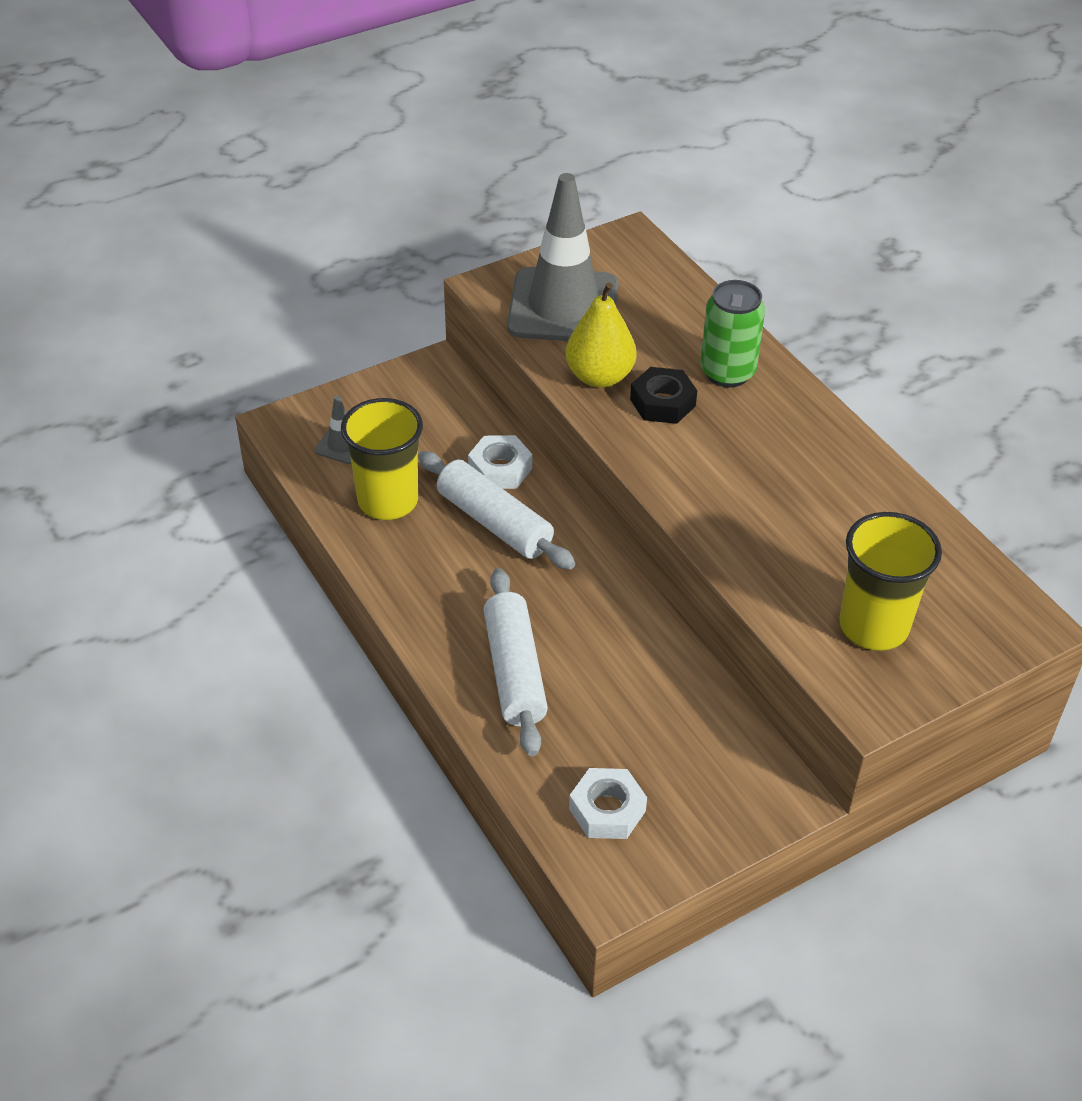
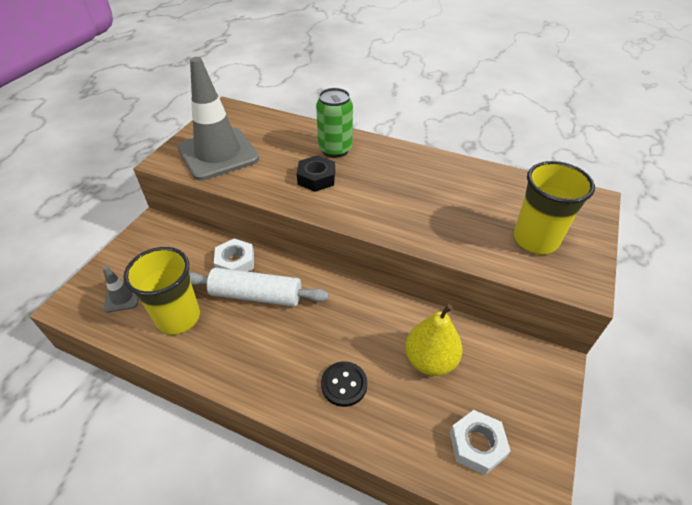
camera: 35 degrees left, 0 degrees up
white rolling pin [483,568,548,756] -> black button [321,361,367,407]
yellow pear [565,282,636,388] -> yellow pear moved to [405,304,462,376]

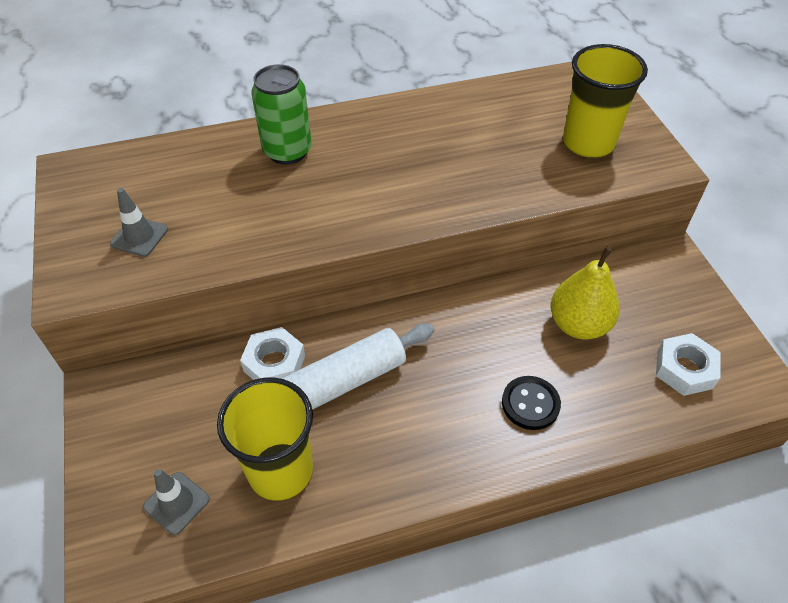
camera: 40 degrees left, 5 degrees up
grey traffic cone [177,57,259,180] -> grey traffic cone [110,188,168,257], size x0.41
black nut [297,155,335,192] -> none

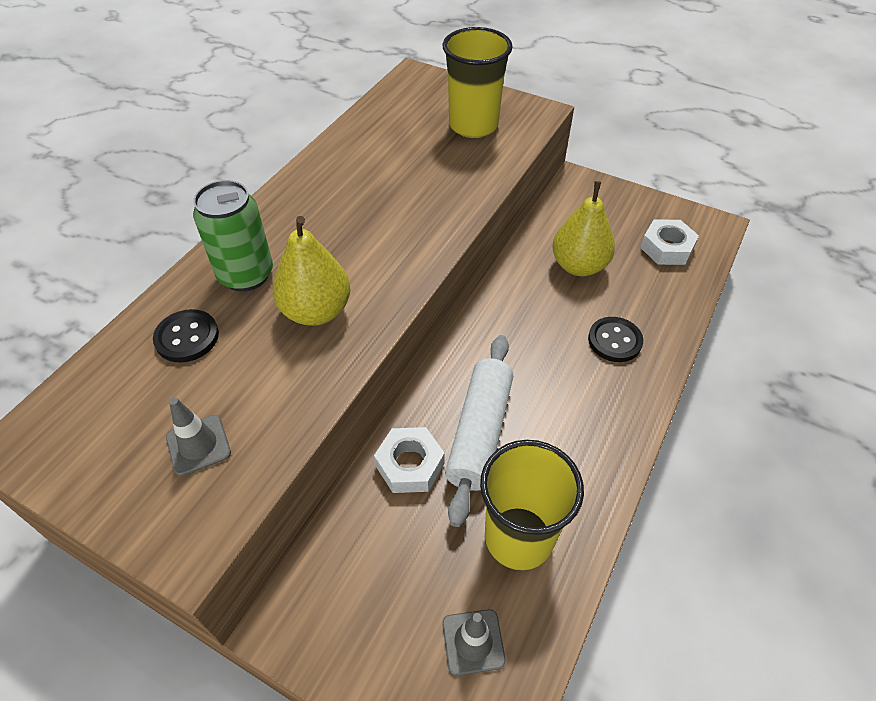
camera: 45 degrees left, 0 degrees up
none -> black button [153,309,219,363]
none -> yellow pear [273,216,350,326]

